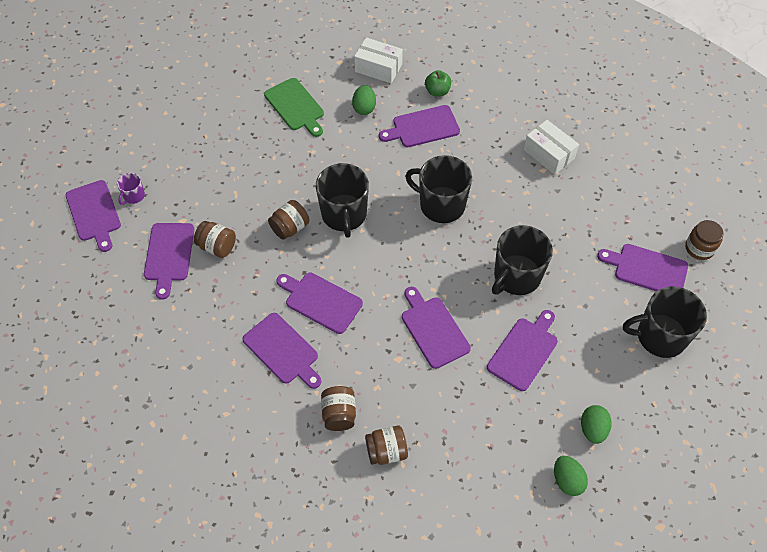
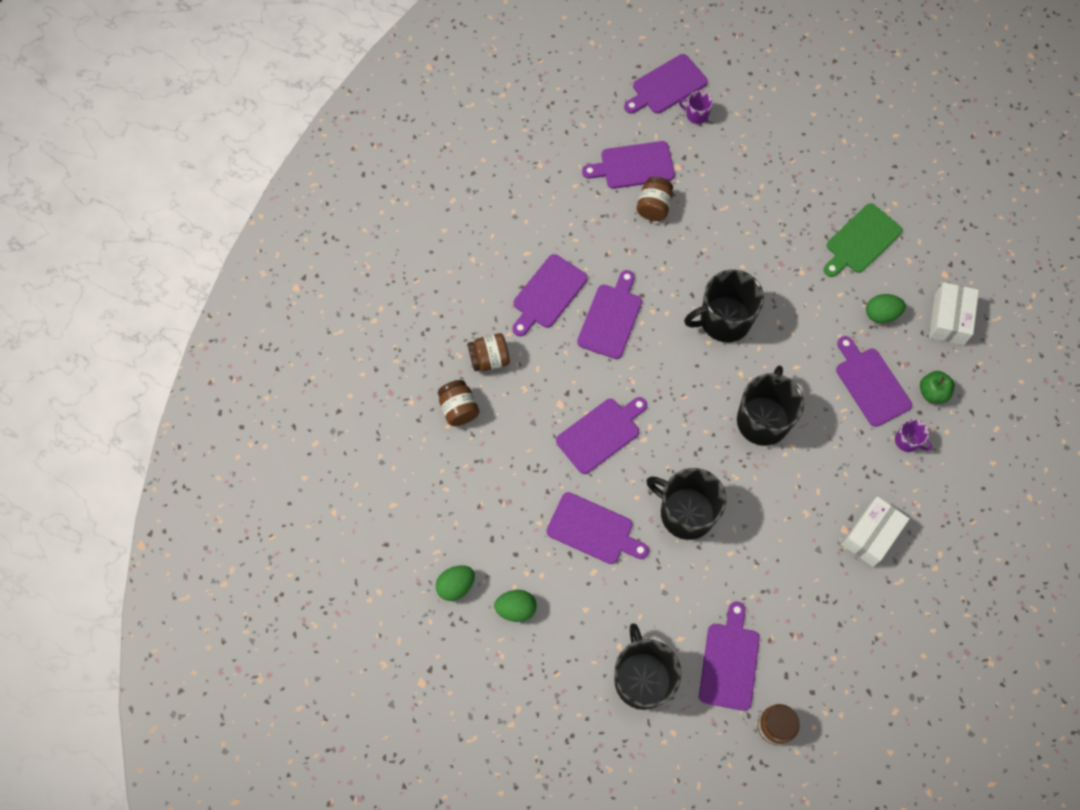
camera: 80 degrees right, 10 degrees up
brown jar [268,200,309,240] -> none
none -> purple mug [895,419,932,452]

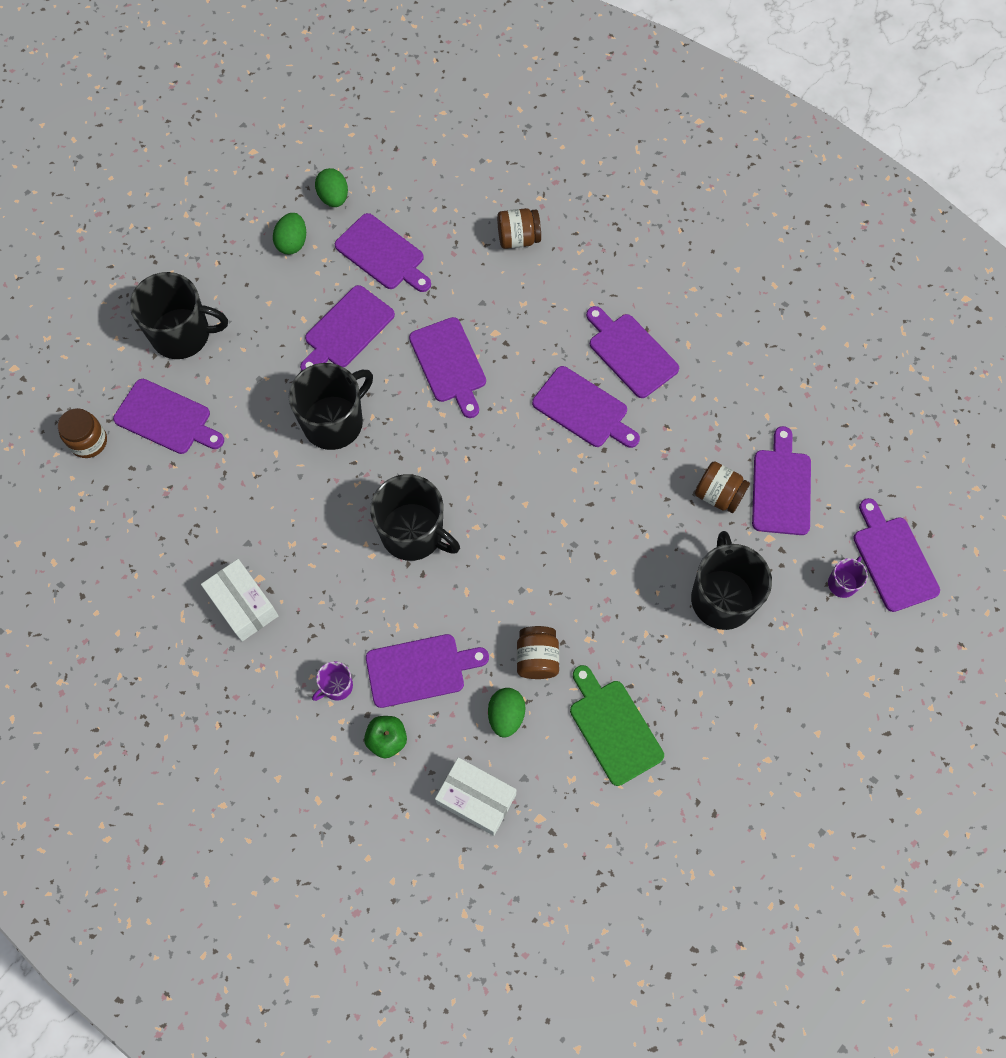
camera: 105 degrees right, 0 degrees up
brown jar [468,333,510,371] -> brown jar moved to [517,626,559,679]
black mug [684,270,764,342] -> black mug moved to [691,531,772,630]
none -> purple cutting board [335,213,431,292]

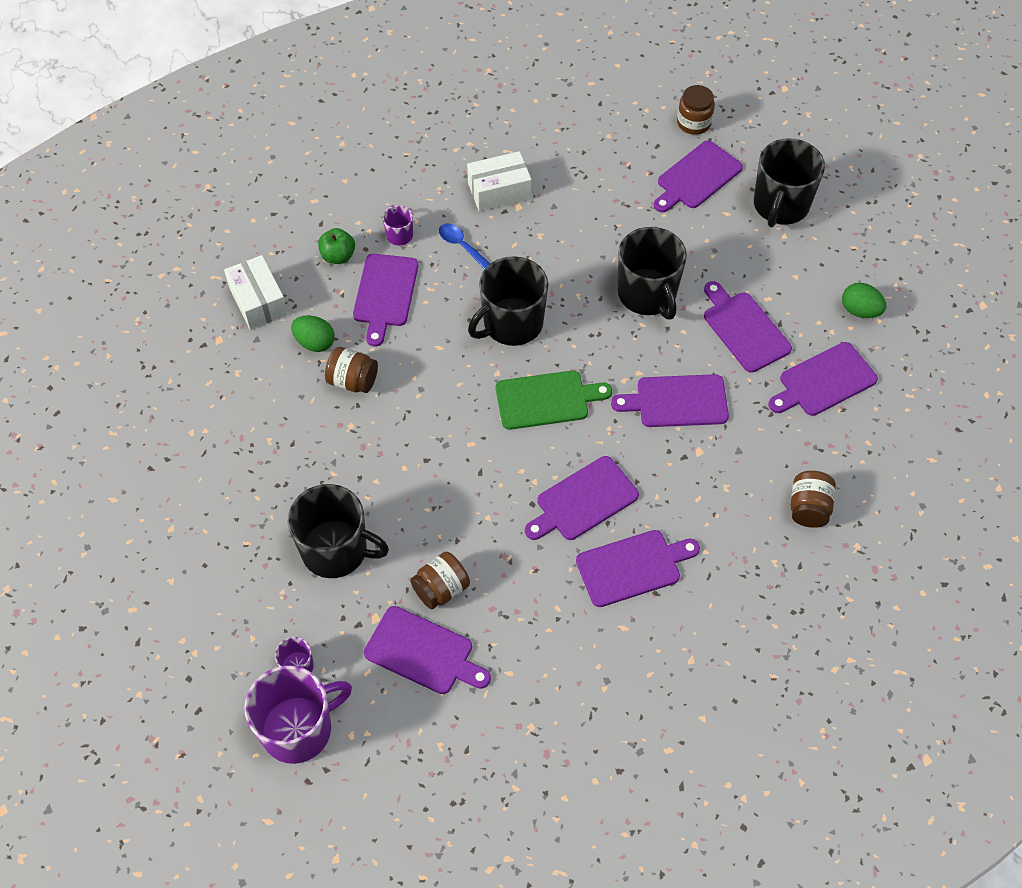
camera: 110 degrees right, 10 degrees down
green egg [315,168,348,207] -> none
white box [435,757,516,836] -> white box turned 75 degrees counterclockwise [224,255,288,330]
green cutting board [570,665,664,786] -> green cutting board moved to [496,371,612,430]
purple cutting board [853,498,940,612] -> purple mug [244,666,352,764]
none -> blue spoon [439,223,491,270]

